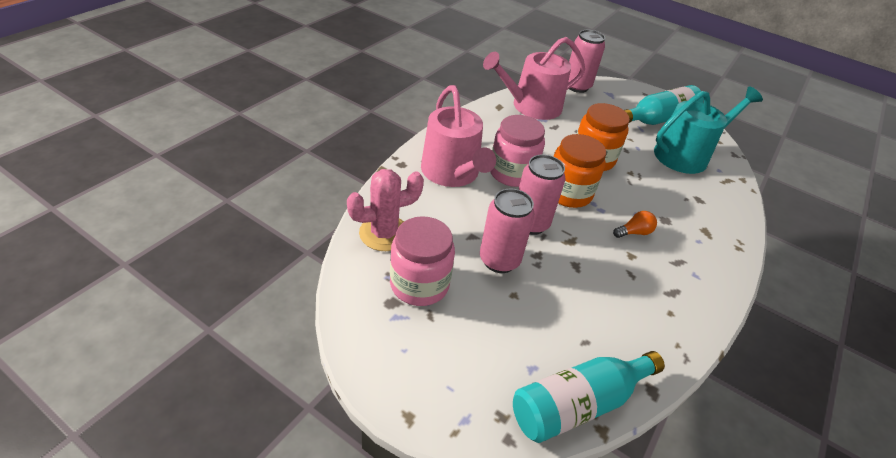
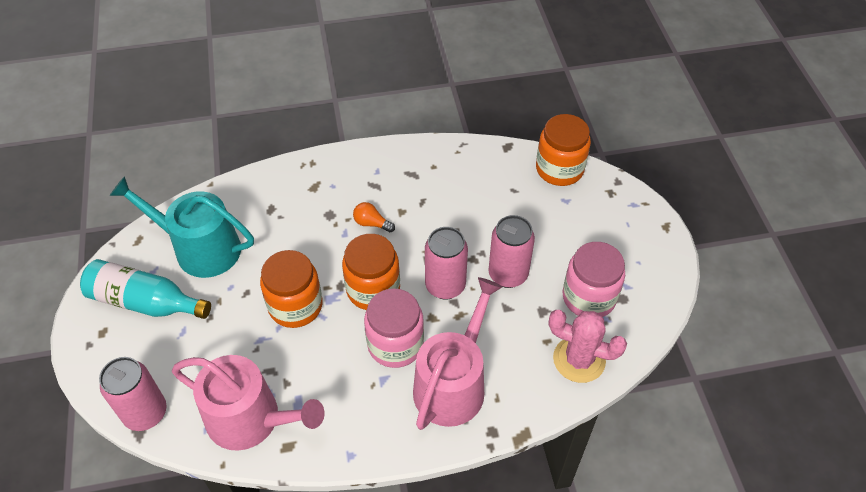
camera: 130 degrees left, 10 degrees up
turquoise bottle [513,351,665,443] -> orange jar [536,114,591,186]

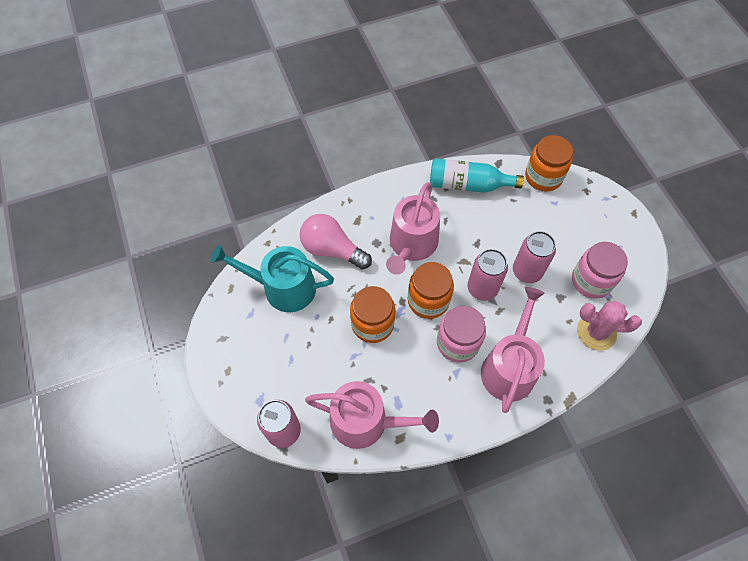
camera: 10 degrees left, 10 degrees up
turquoise bottle [80,259,211,319] -> turquoise bottle moved to [430,158,524,193]
orange light bulb [353,202,395,232] -> pink watering can [386,182,440,275]
none -> pink light bulb [300,214,372,269]

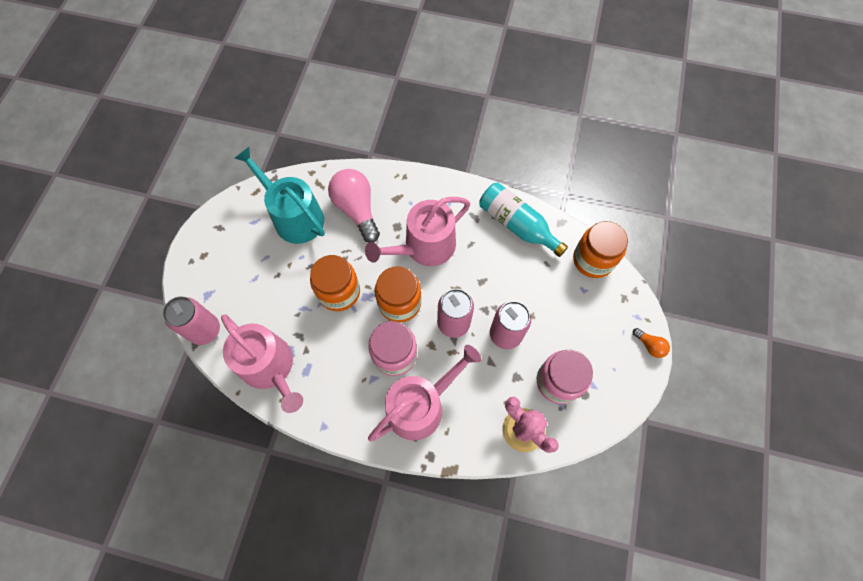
camera: 35 degrees right, 5 degrees up
none -> orange light bulb [633,328,670,358]

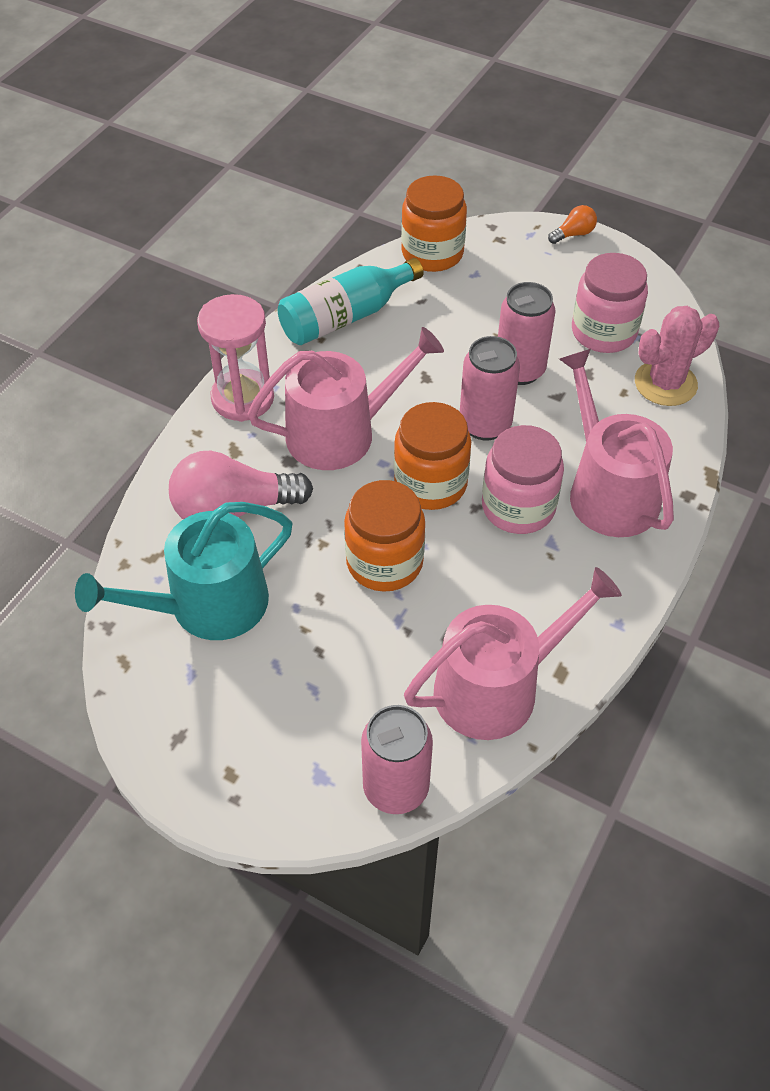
camera: 75 degrees left, 15 degrees down
pink watering can [365,197,470,266] -> pink watering can turned 90 degrees counterclockwise [248,327,444,470]
none -> pink hourglass [197,294,274,422]

